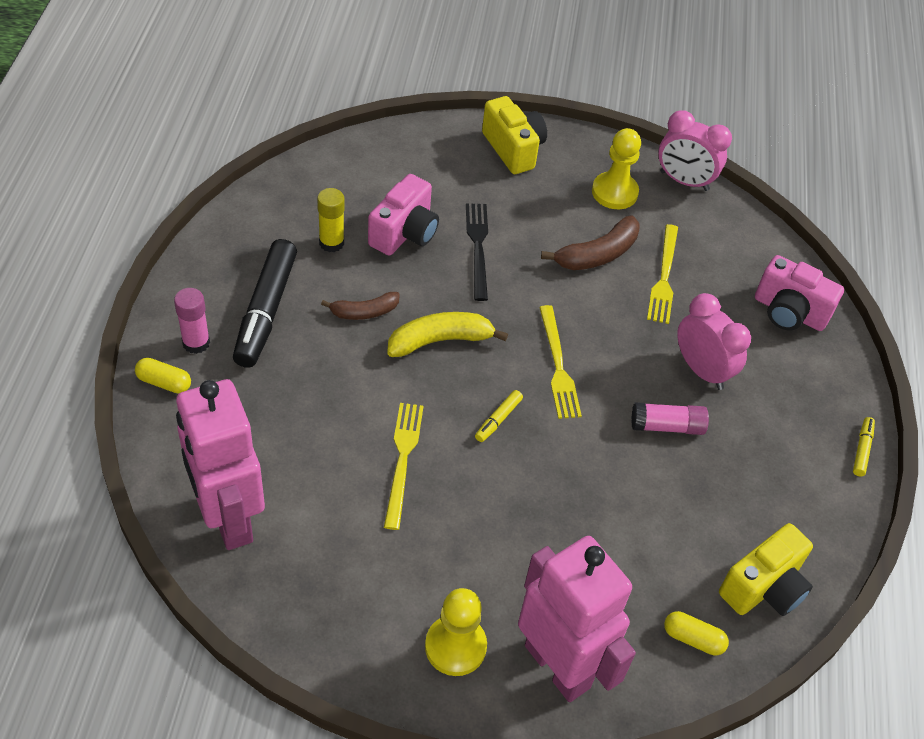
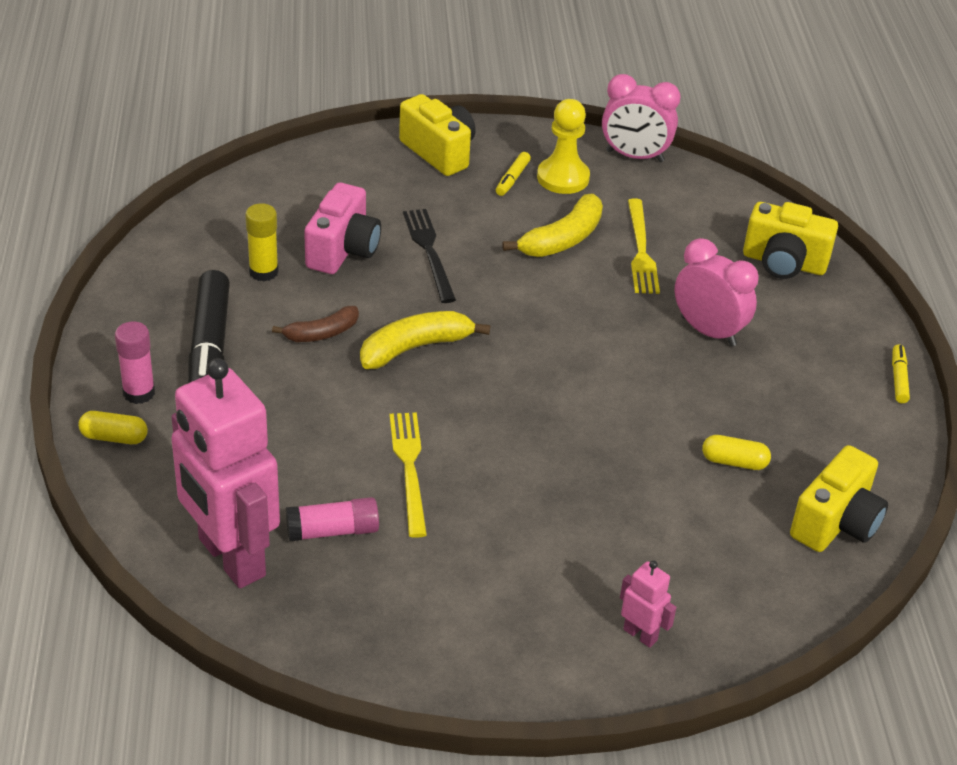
camera: 10 degrees left, 10 degrees down
yellow pawn [425,588,487,676] -> none
yellow marker [475,390,523,442] -> yellow marker moved to [496,152,531,196]
pink robot [518,536,636,702] -> pink robot [620,560,676,648], size x0.41
yellow fork [539,305,582,419] -> none
brown banana [541,215,640,270] -> yellow banana [502,194,603,257]
pink glue stick [631,402,709,435] -> pink glue stick moved to [286,497,379,542]
yellow capsule [664,611,729,655] -> yellow capsule moved to [702,435,771,470]
pink camera [755,255,844,331] -> yellow camera [743,202,838,279]

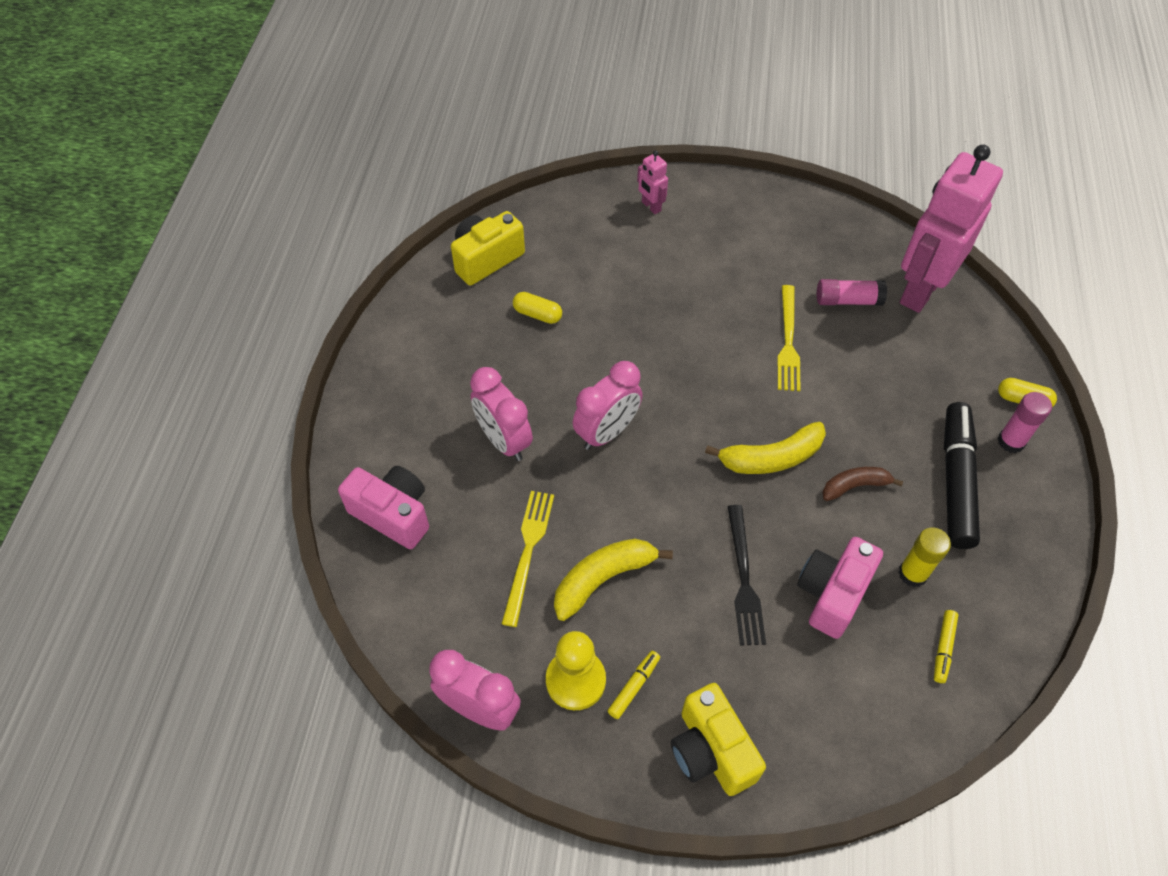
camera: 165 degrees left, 15 degrees up
pink robot [171,358,280,588] -> pink robot turned 120 degrees counterclockwise [900,145,1003,313]
yellow camera [743,202,838,279] -> pink camera [338,466,429,549]
yellow marker [892,344,910,403] -> yellow marker moved to [934,610,958,683]
none -> pink clock [573,361,642,450]

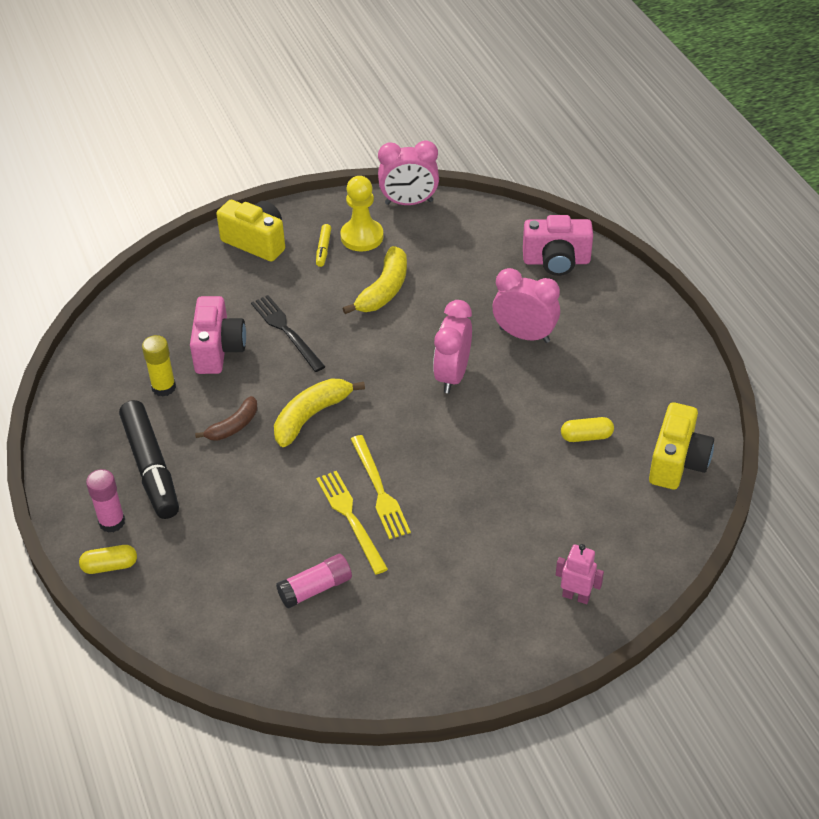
camera: 150 degrees right, 10 degrees down
yellow fork [502,491,554,627] -> yellow fork moved to [351,435,411,539]
pink robot [900,145,1003,313] -> none
yellow marker [934,610,958,683] -> none

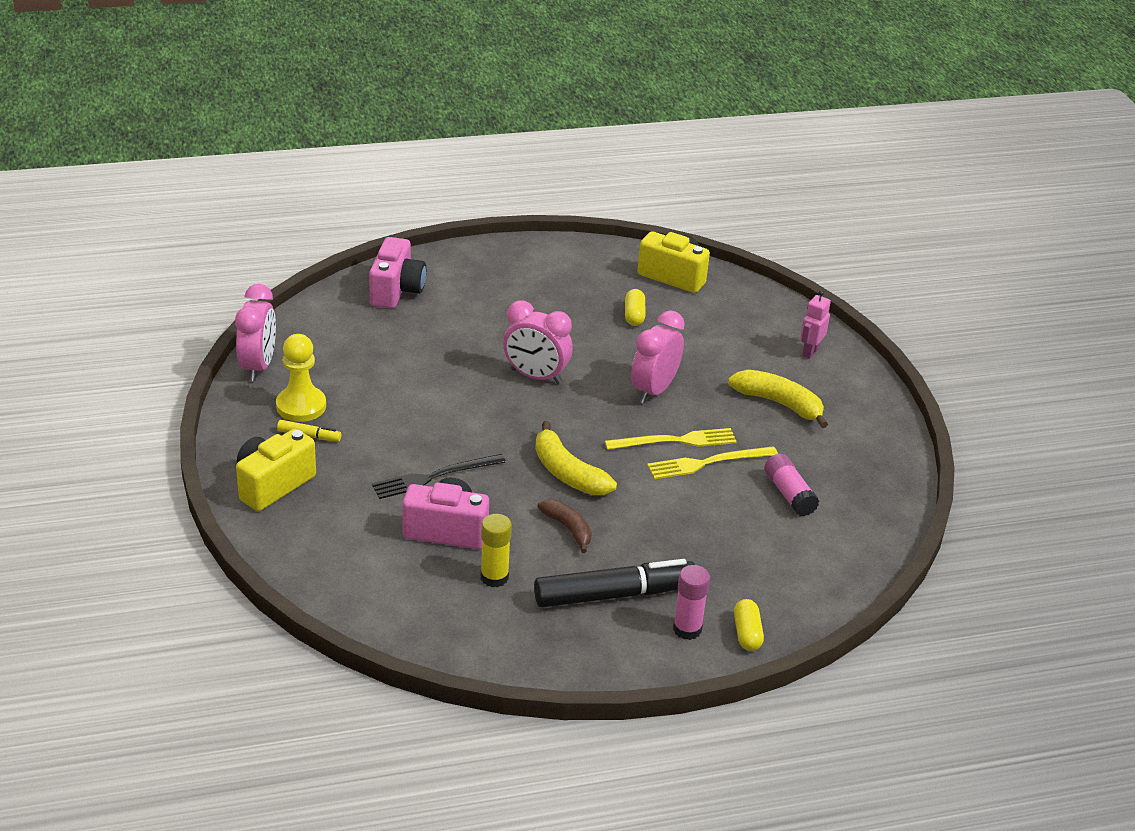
camera: 85 degrees left, 10 degrees down
yellow banana [342,246,407,314] -> yellow banana moved to [728,370,828,428]
pink clock [492,268,560,343] -> pink clock moved to [631,310,685,403]

